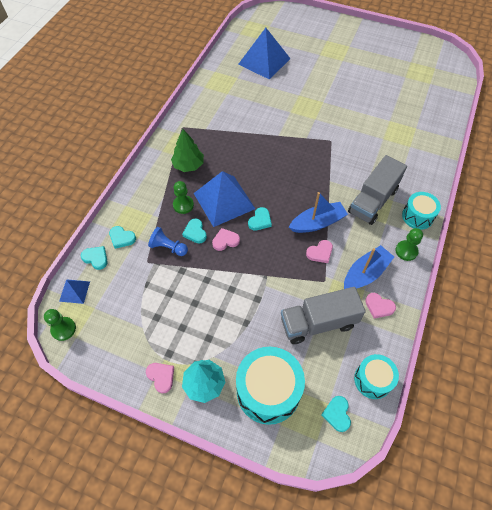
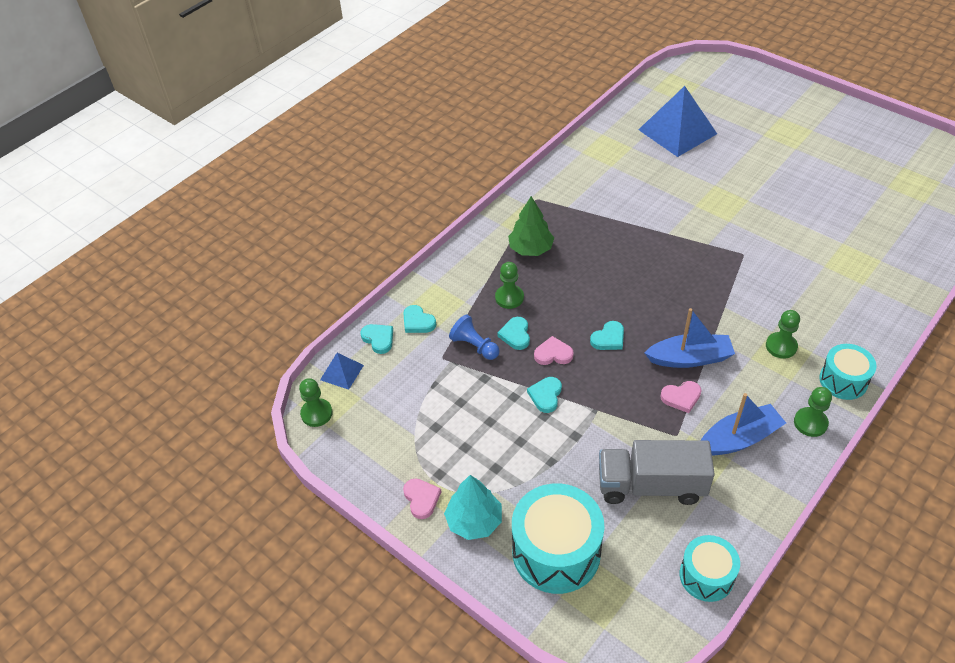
camera: 20 degrees right, 10 degrees down
blue pyramid [194,171,255,227] -> none
turquoise heart [321,396,351,432] -> turquoise heart moved to [527,377,562,413]
grey truck [348,155,407,225] -> green pawn [766,310,800,359]
pink heart [365,293,396,318] -> none

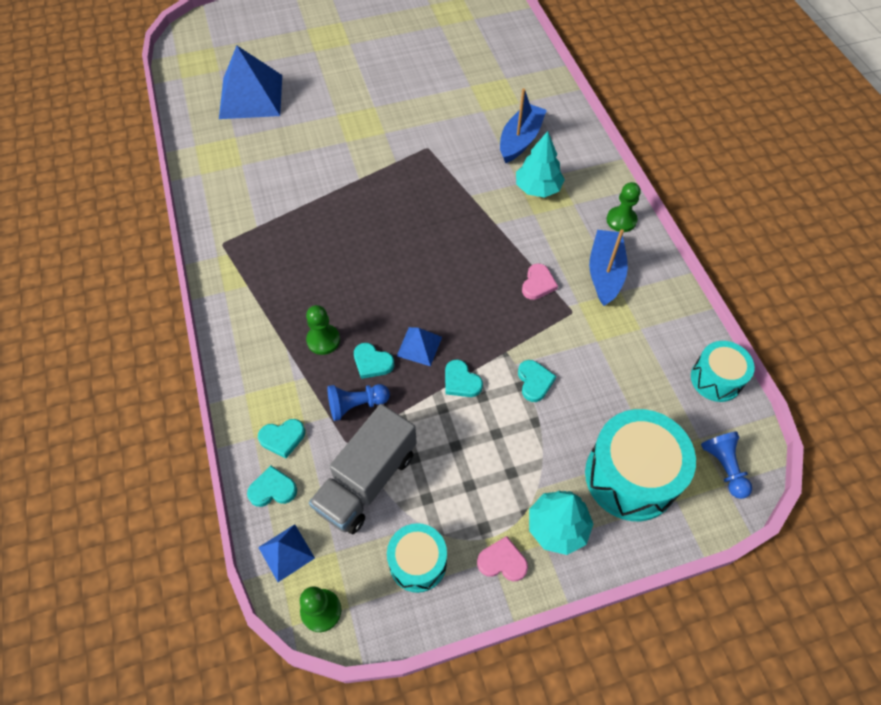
camera: 60 degrees left, 10 degrees up
green tree [508,196,554,256] -> none
pink heart [534,336,574,365] -> blue pyramid [397,327,442,366]
turquoise heart [590,321,624,350] -> turquoise heart moved to [518,360,556,402]
grey truck [599,440,715,505] -> grey truck moved to [309,404,417,534]
blue boat [645,308,735,368] -> blue boat moved to [500,88,547,163]
green pawn [766,310,800,359] -> turquoise tree [516,131,565,198]
turquoise drum [819,344,877,400] -> turquoise drum moved to [387,523,447,593]
none -> blue pawn [701,432,752,499]

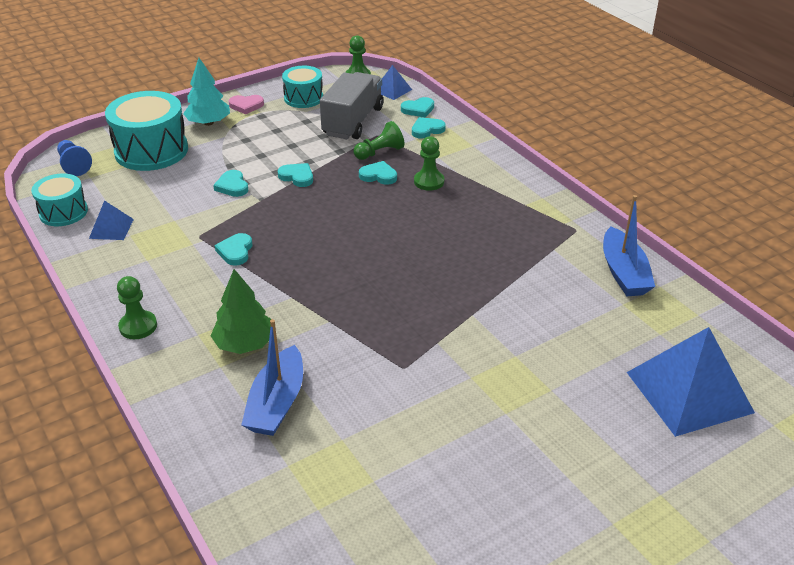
camera: 165 degrees right, 20 degrees down
blue pawn [328,384,390,421] -> green pawn [354,121,404,160]
blue pyramid [397,327,442,366] -> blue pyramid moved to [89,200,134,240]
turquoise tree [516,131,565,198] -> green tree [211,269,271,354]
pink heart [522,263,558,300] -> turquoise heart [215,233,252,266]
blue boat [589,229,628,306] -> blue boat moved to [603,195,655,296]

